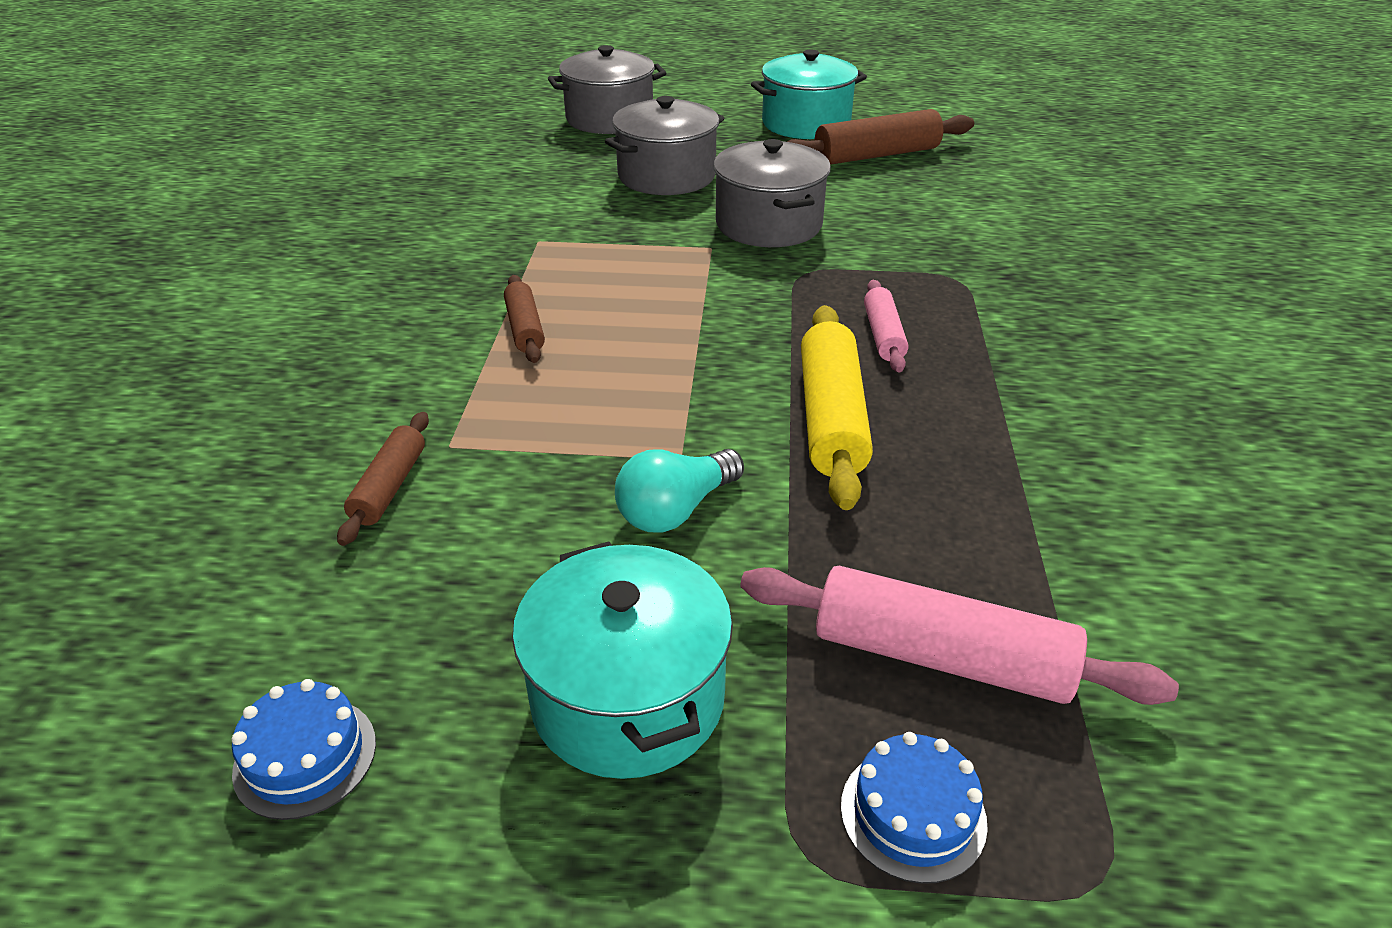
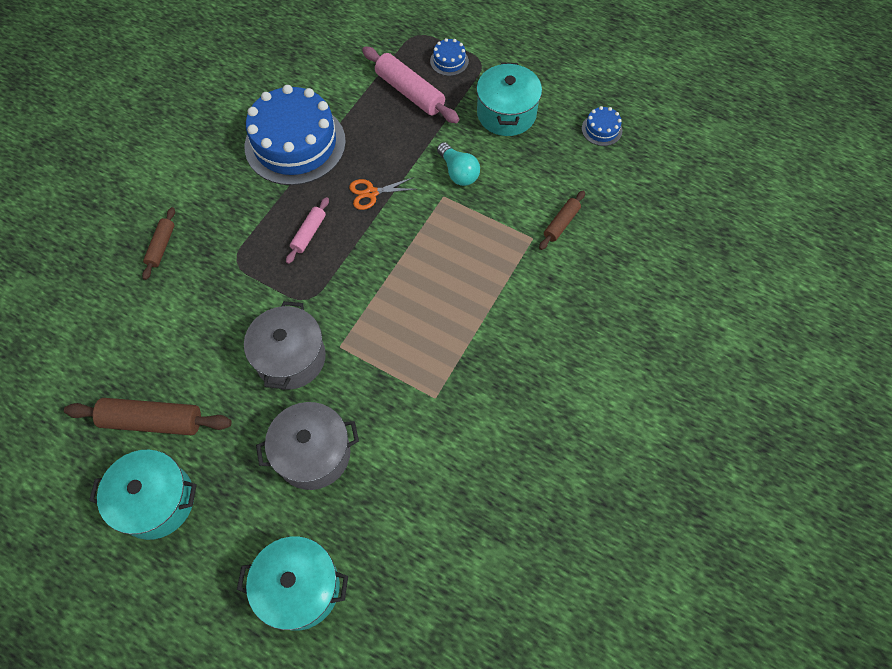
camera: 155 degrees left, 25 degrees up
brown rolling pin [504,275,545,363] -> brown rolling pin moved to [142,207,175,280]
grey pot [548,45,666,134] -> turquoise pot [237,536,348,631]
turquoise light bulb [615,449,744,533] -> turquoise light bulb turned 75 degrees clockwise [437,142,480,186]
yellow rolling pin [801,305,873,510] -> orange scissors [349,177,417,210]
none -> blue cake [245,85,346,185]

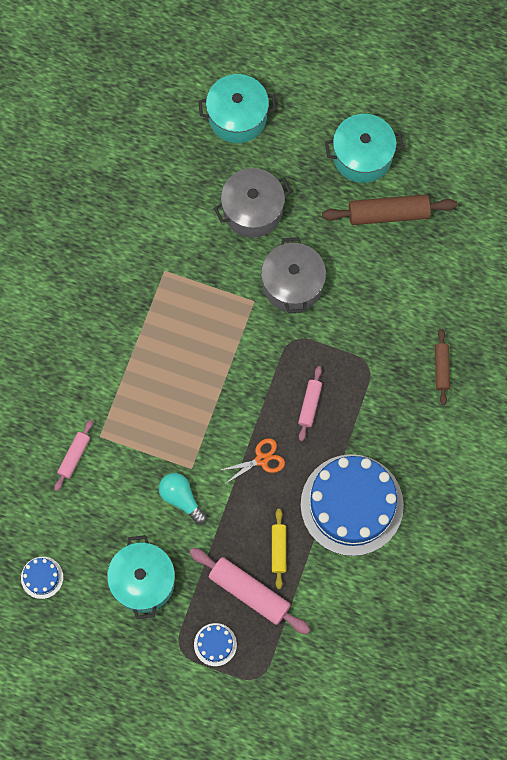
camera: 170 degrees right, 10 degrees up
brown rolling pin [539,191,585,250] -> pink rolling pin [54,420,93,491]
none -> yellow rolling pin [272,509,286,589]

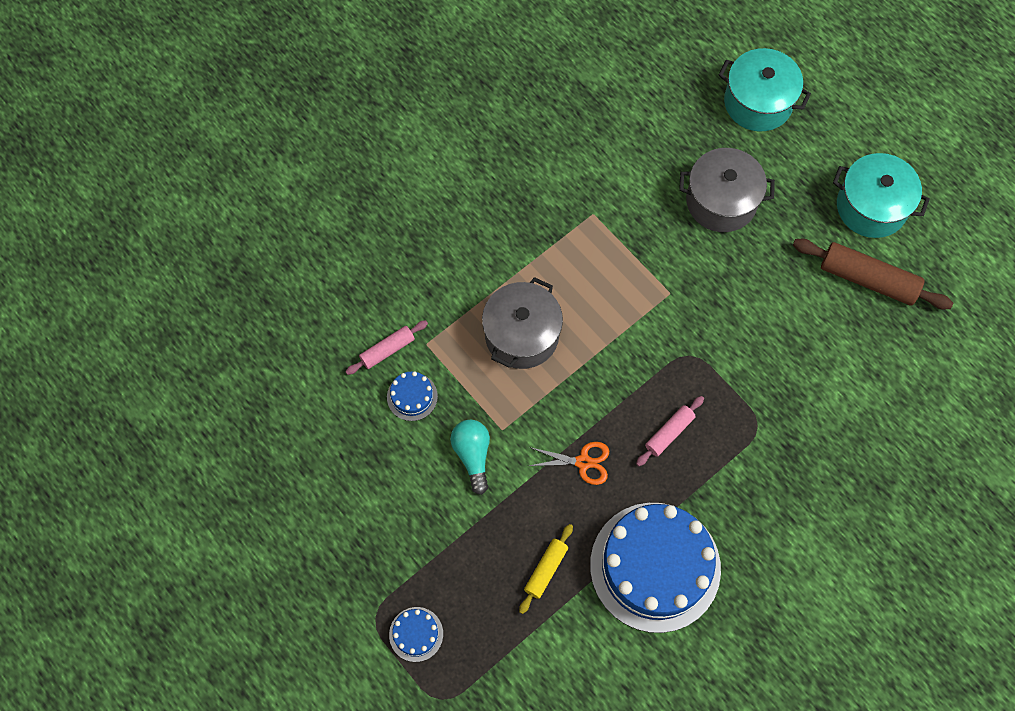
camera: 30 degrees right, 5 degrees down
blue cake [21,557,63,599] -> blue cake moved to [387,371,438,421]
turquoise pot [107,535,175,619] -> none
pink rolling pin [189,548,311,634] -> none
grey pot [261,237,326,313] -> grey pot moved to [482,277,563,369]
brown rolling pin [435,329,450,405] -> none

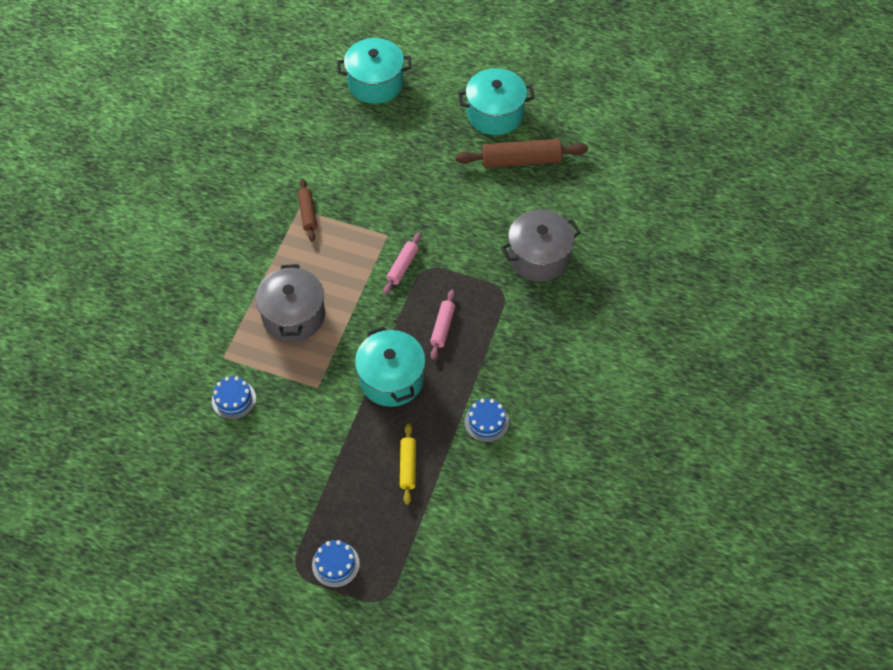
camera: 30 degrees left, 10 degrees down
pink rolling pin [345,320,428,375] -> pink rolling pin moved to [383,232,421,294]
turquoise light bulb [450,420,490,495] -> none
orange scissors [529,442,609,485] -> turquoise pot [355,326,426,407]
blue cake [590,503,721,633] -> blue cake [464,399,509,442], size x0.41
grey pot [679,148,775,232] -> grey pot moved to [501,209,581,282]
none -> brown rolling pin [298,178,317,242]

